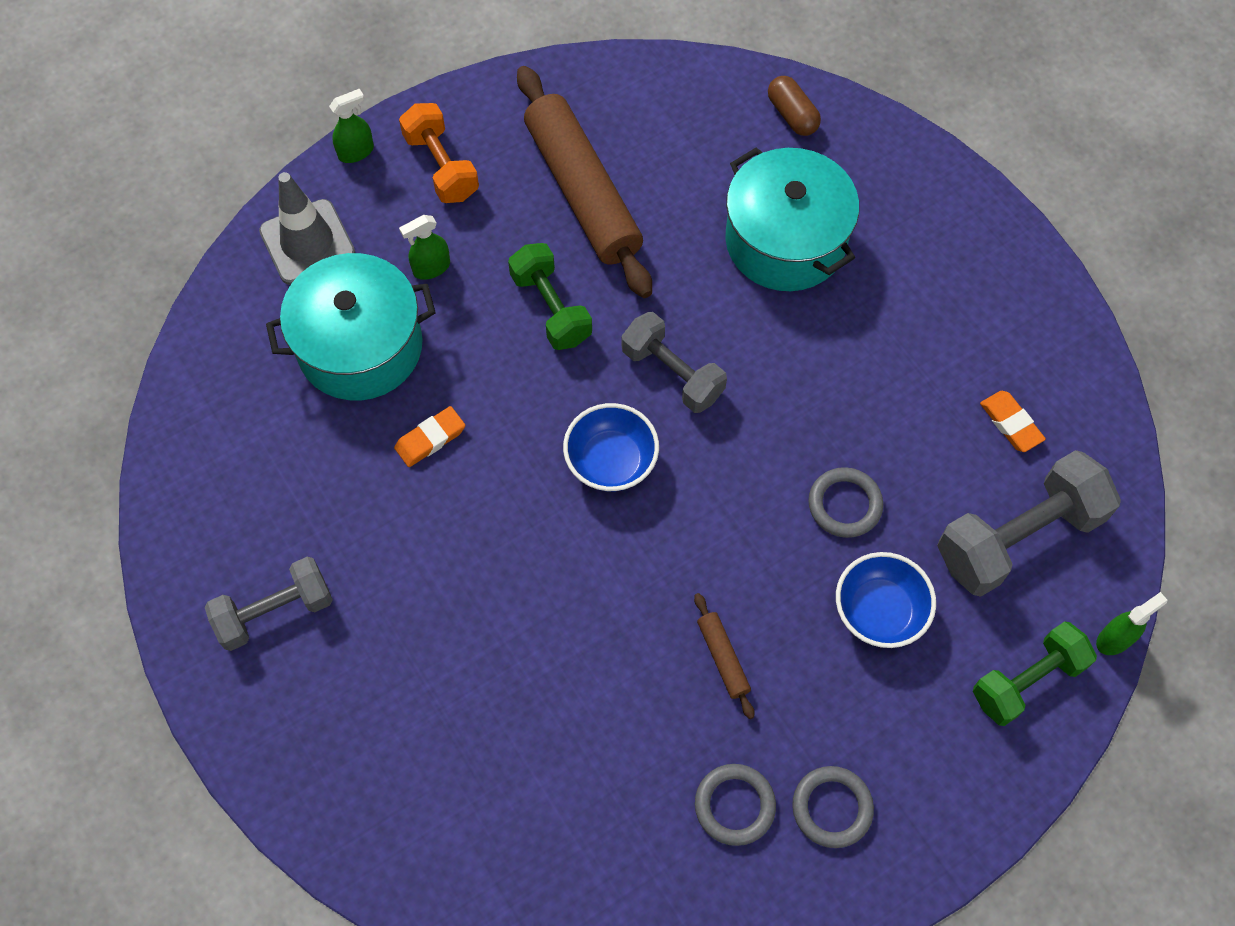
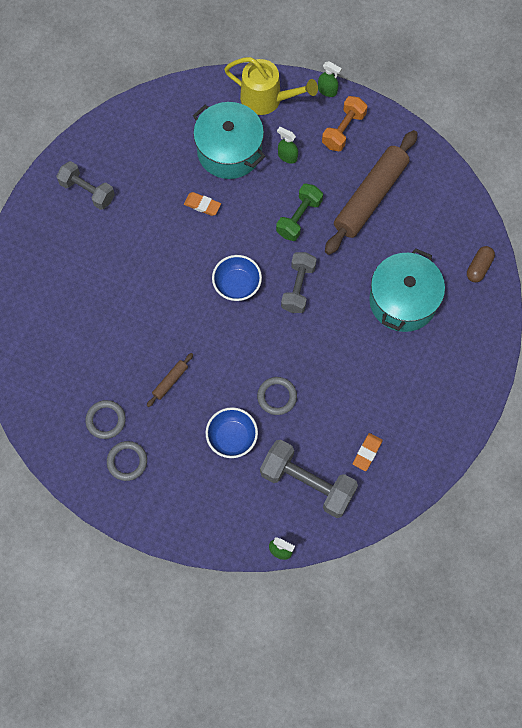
camera: 60 degrees right, 5 degrees up
grey traffic cone [259,172,355,285] -> yellow watering can [224,57,318,115]
green dumbbell [973,621,1097,726] -> none

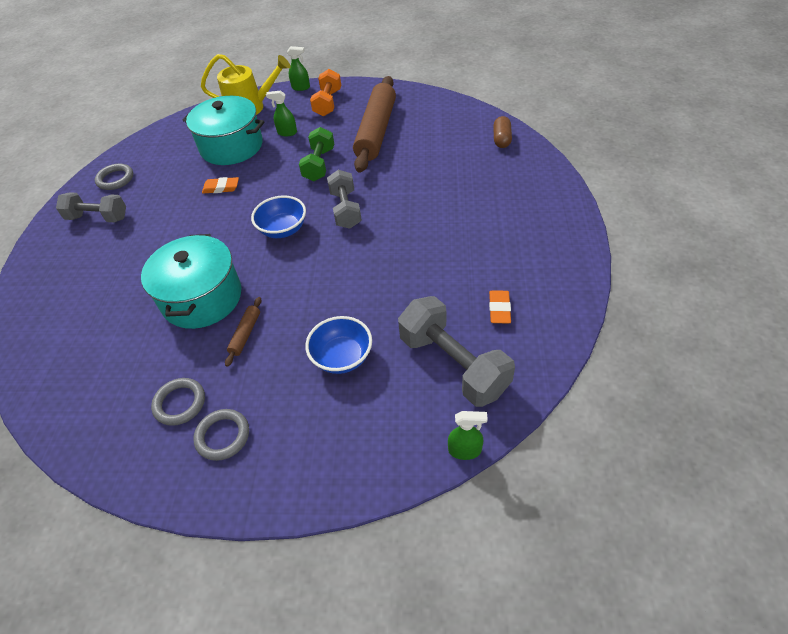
camera: 20 degrees left, 20 degrees down
grey ring [257,377,297,415] -> grey ring moved to [95,164,133,190]
grey dumbbell [260,440,358,518] -> grey dumbbell turned 45 degrees clockwise [398,296,515,407]
turquoise pot [369,248,445,332] -> turquoise pot moved to [141,234,241,329]

